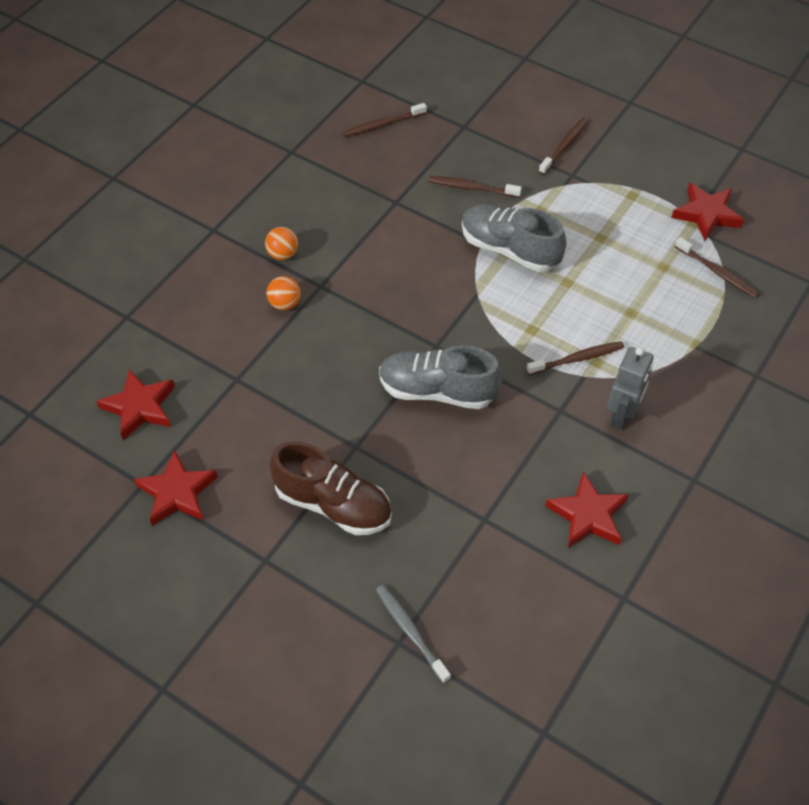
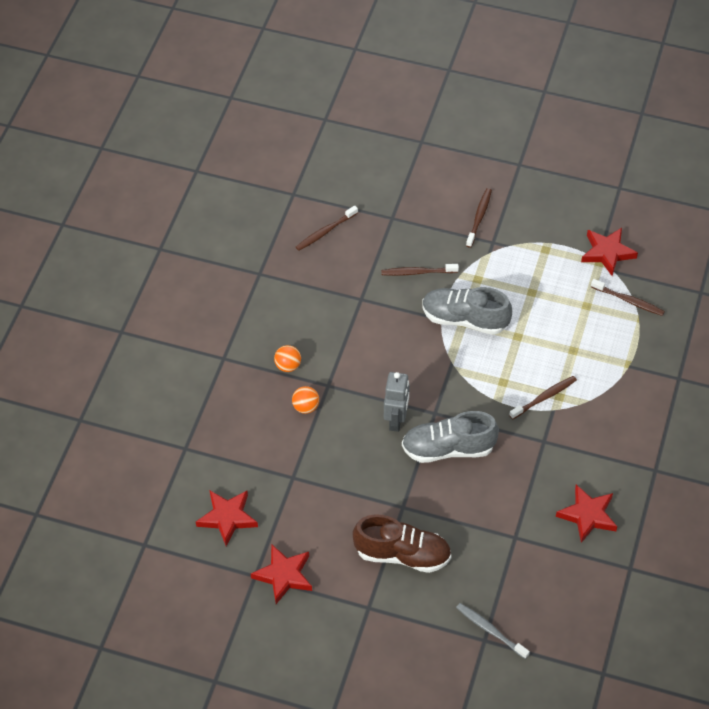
camera: 15 degrees left, 0 degrees up
grey robot [607,347,654,430] -> grey robot moved to [384,372,410,432]

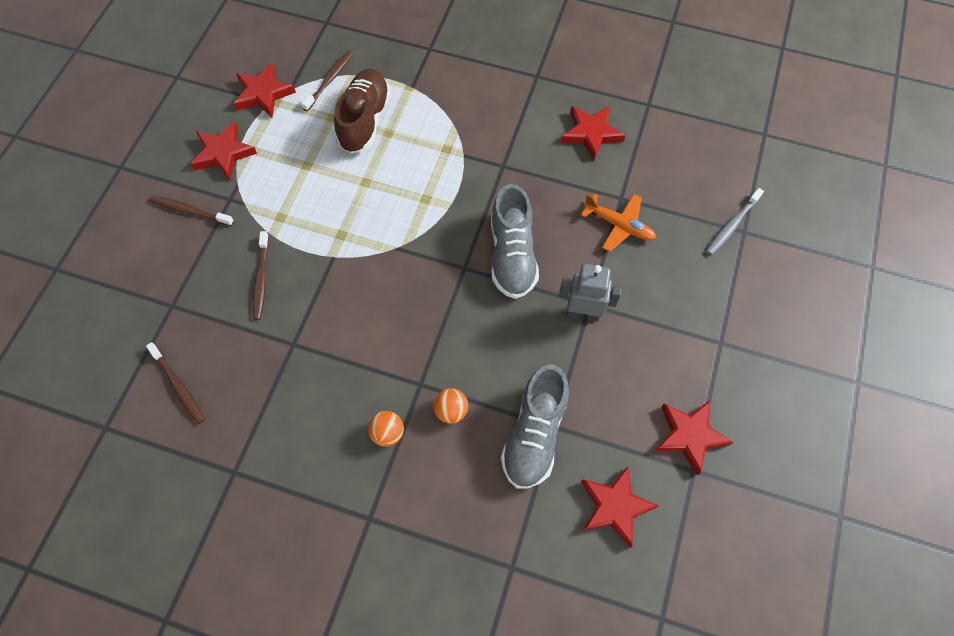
camera: 90 degrees left, 10 degrees up
brown shoe [353,514,451,573] -> brown shoe moved to [334,69,391,153]
grey robot [384,372,410,432] -> grey robot moved to [559,264,621,321]
grey shoe [422,287,512,335] -> grey shoe moved to [501,365,569,489]
brown toothbrush [509,376,577,419] -> none
none -> red star [190,121,257,180]
none -> orange plane [581,194,656,252]

